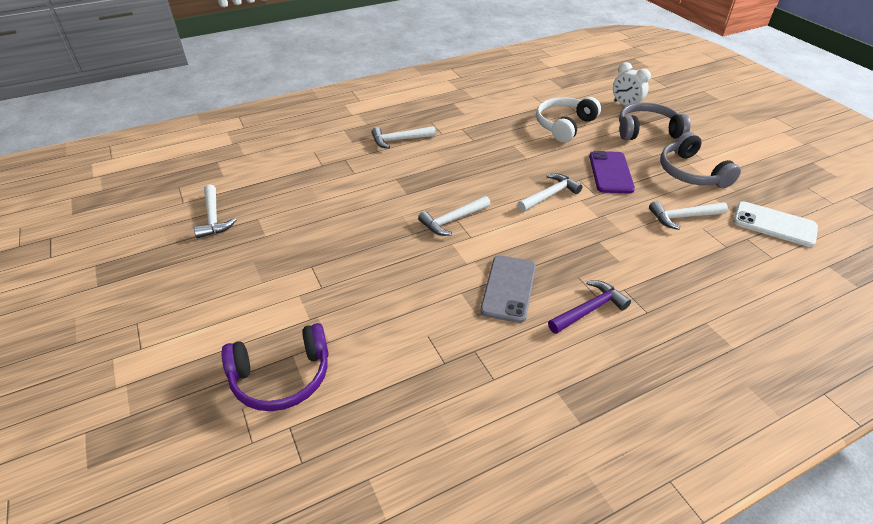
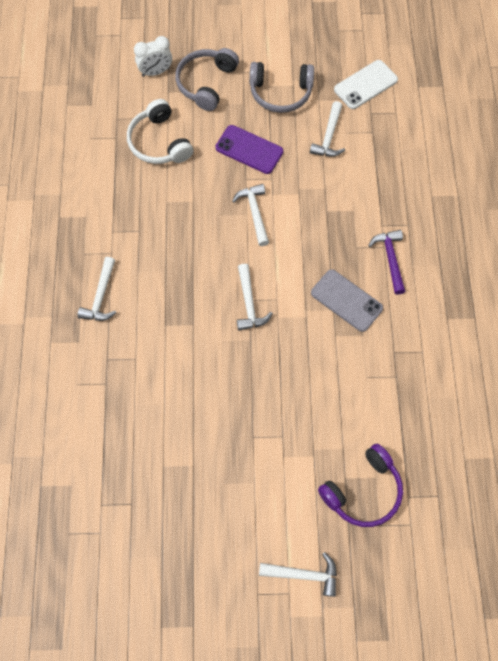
camera: 65 degrees left, 25 degrees up
white hammer [194,184,237,238] -> white hammer moved to [259,552,337,597]
purple headphones [221,323,329,411] -> purple headphones turned 45 degrees clockwise [318,444,403,527]

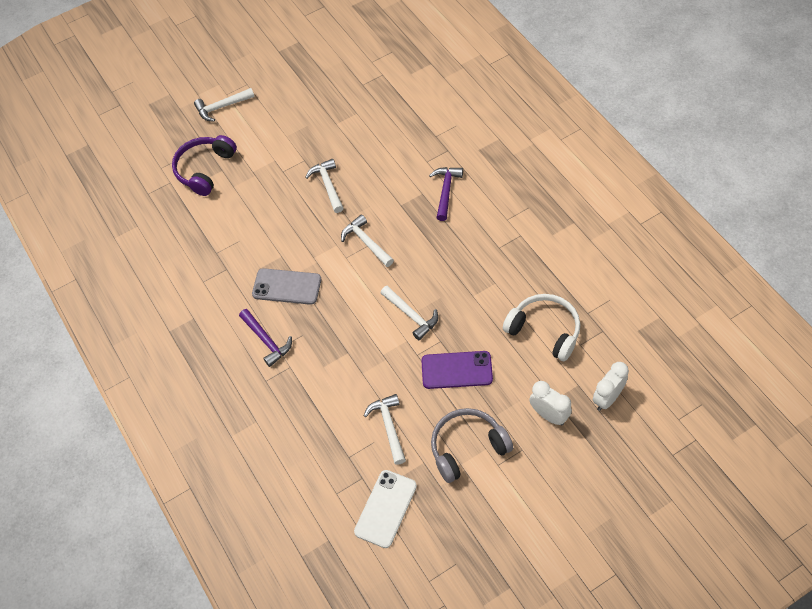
camera: 155 degrees right, 10 degrees down
white hammer [77,257,116,321] -> white hammer moved to [305,159,344,213]
grey headphones [175,48,239,111] -> white clock [529,381,572,425]
none -> purple hammer [429,167,463,221]

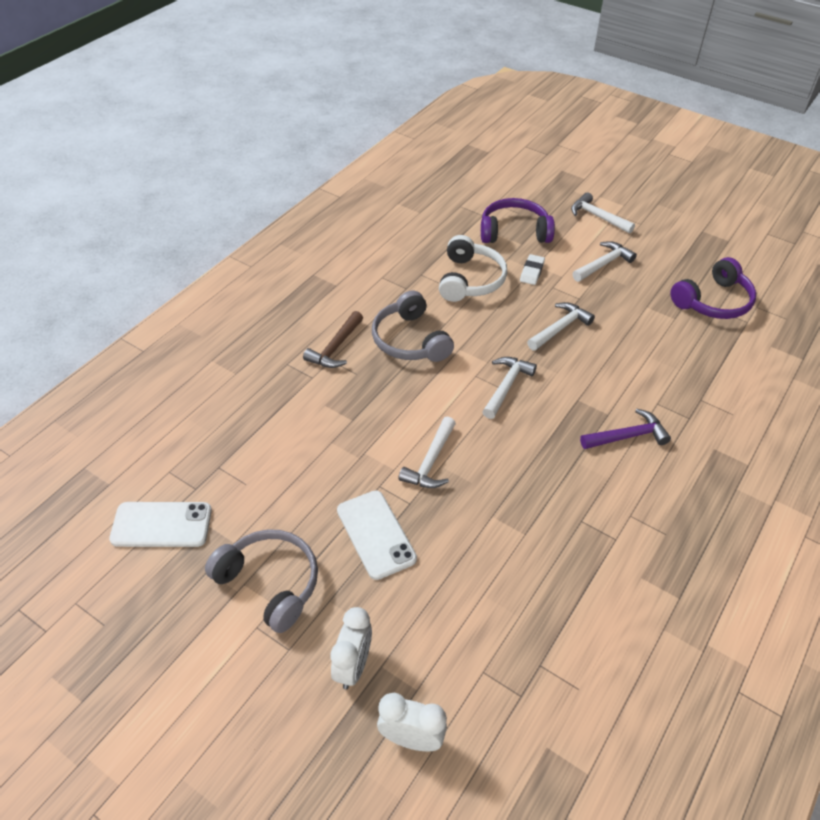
camera: 60 degrees right, 10 degrees down
purple hammer [239,309,292,367] -> brown hammer [303,311,363,368]
grey phone [252,268,321,305] -> grey headphones [372,290,454,362]
white hammer [364,394,406,465] -> white hammer moved to [572,241,637,282]
purple phone [421,351,493,389] -> white phone [337,491,417,580]
white headphones [503,294,580,361] -> white headphones moved to [439,235,507,302]
none -> white eraser [520,254,545,285]
none -> purple headphones [670,257,756,319]

